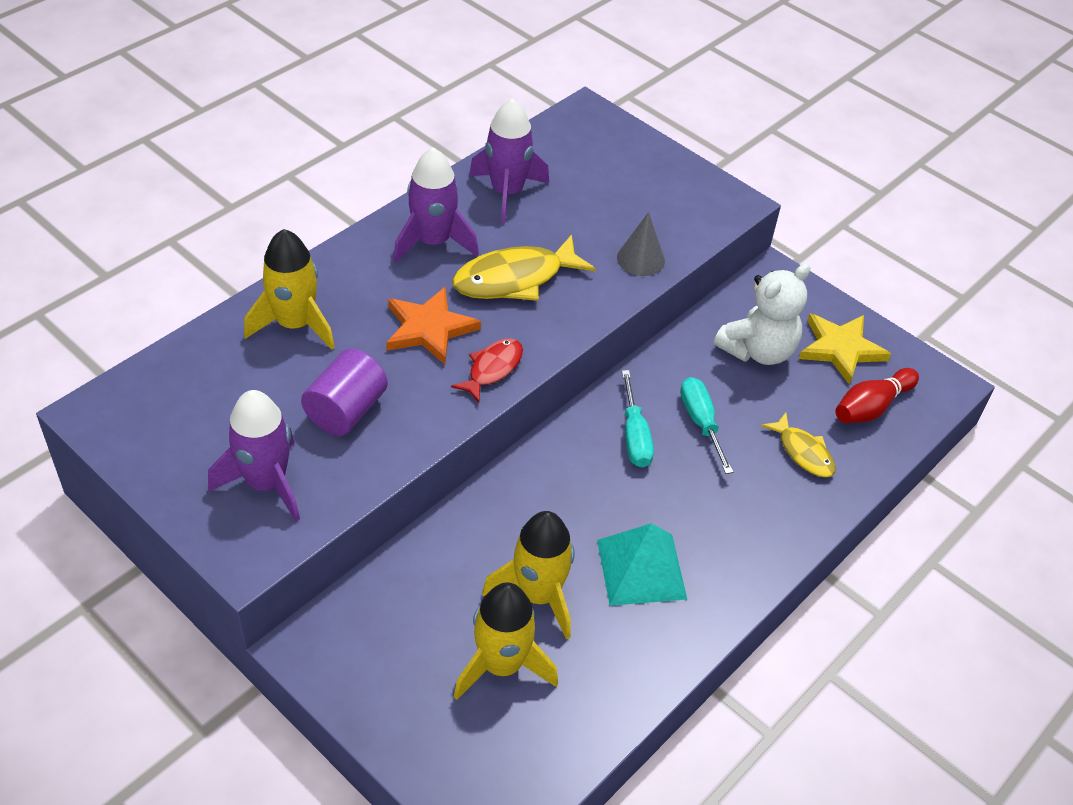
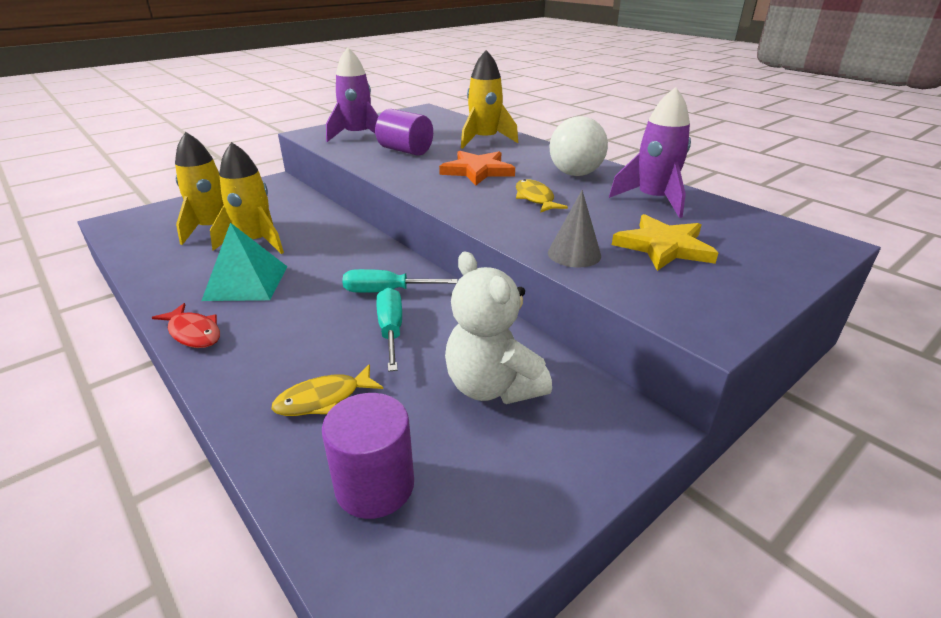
camera: 100 degrees right, 15 degrees down
purple rocket [393,148,479,263] -> white ball [550,116,608,176]
red fish [451,338,523,403] -> red fish moved to [152,303,220,348]
yellow fish [452,235,596,301] -> yellow fish [516,179,568,213], size x0.59
turquoise screwdriver [680,377,733,474] -> turquoise screwdriver turned 90 degrees counterclockwise [376,288,402,372]
yellow star [799,313,891,385] -> yellow star moved to [612,214,718,271]
red bowling pin [835,368,919,423] -> purple cylinder [322,393,414,519]

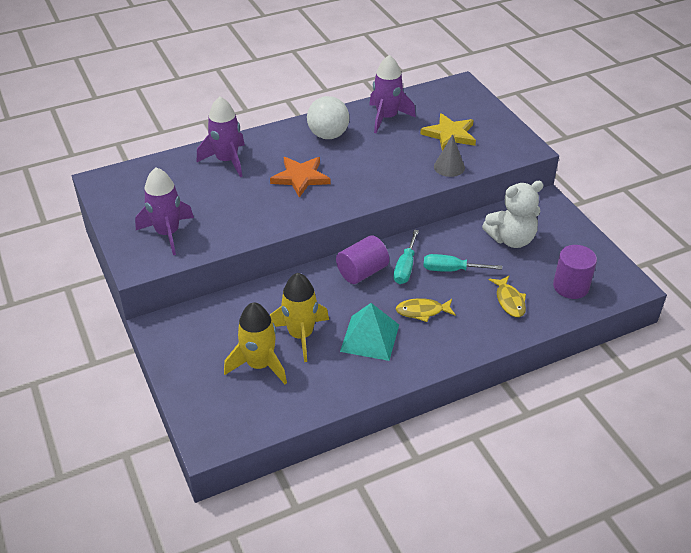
camera: 75 degrees left, 10 degrees up
red fish [152,303,220,348] -> none
purple cylinder [375,109,433,156] -> purple cylinder moved to [336,235,389,284]
yellow rocket [461,50,518,149] -> purple rocket [197,97,245,177]
yellow fish [516,179,568,213] -> yellow fish moved to [396,298,456,322]

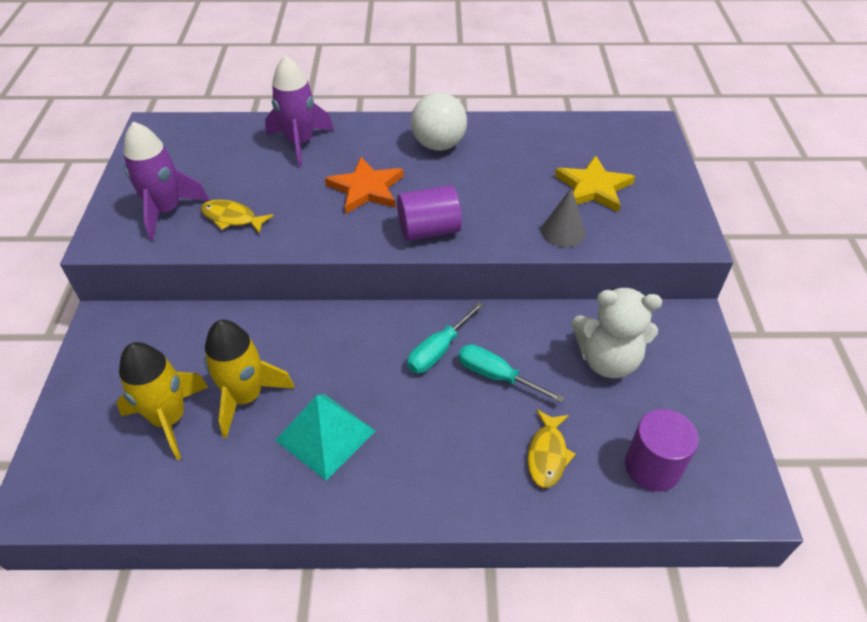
camera: 25 degrees right, 5 degrees up
purple cylinder [336,235,389,284] -> purple cylinder moved to [397,185,462,241]
purple rocket [369,55,416,133] -> none
yellow fish [396,298,456,322] -> yellow fish moved to [201,200,274,234]

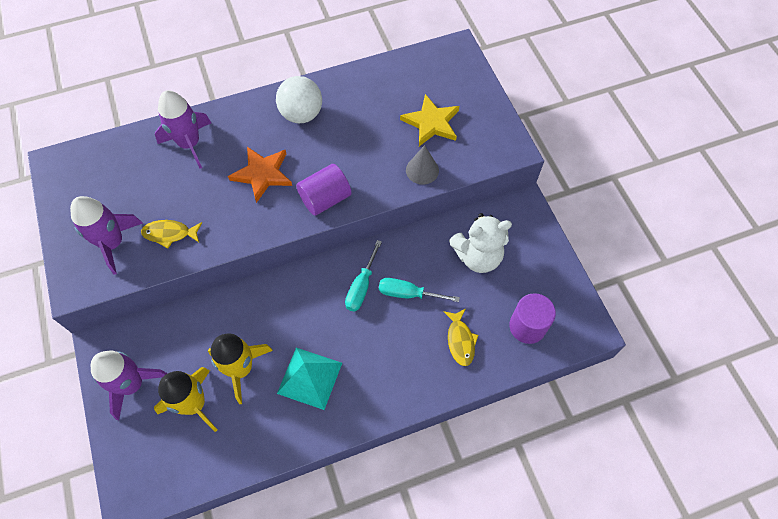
camera: 20 degrees left, 15 degrees up
none -> purple rocket [91,351,168,420]

